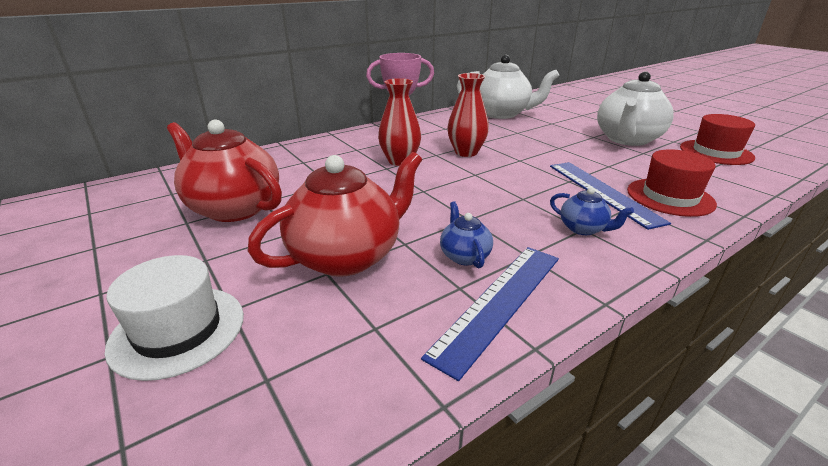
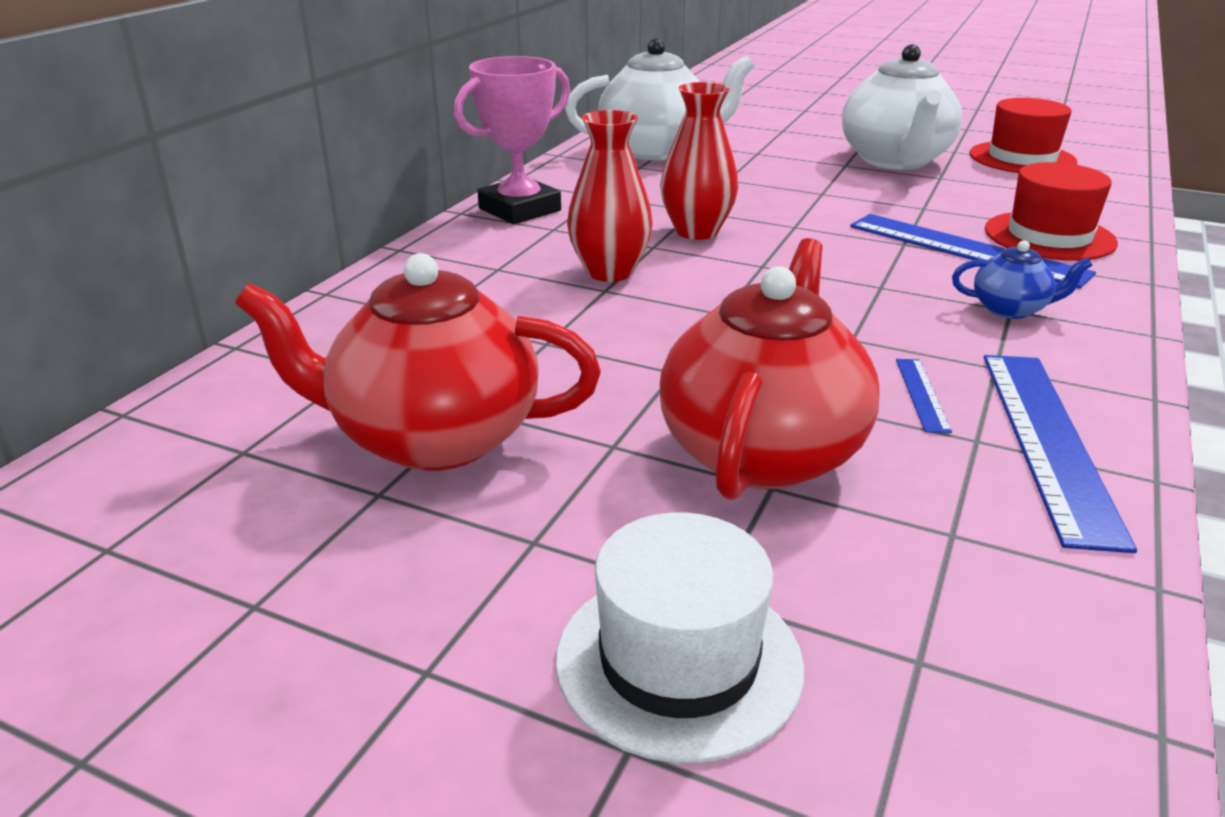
camera: 30 degrees left, 0 degrees up
blue teapot [440,201,493,268] -> blue ruler [896,359,952,433]

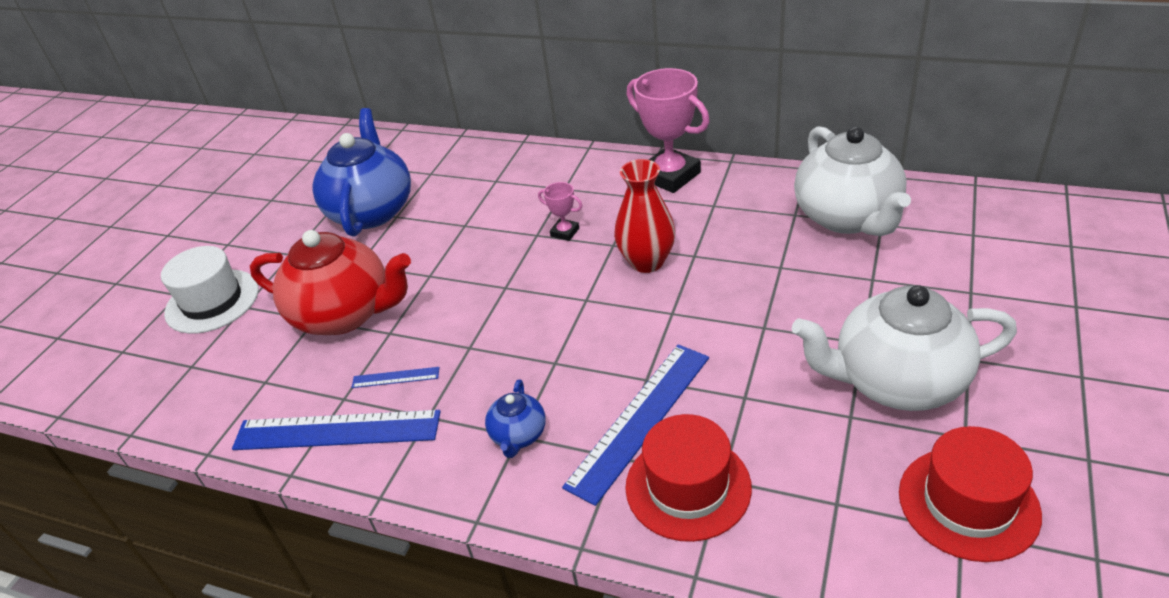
camera: 90 degrees right, 10 degrees up
red teapot [235,253,601,471] -> blue teapot [313,108,411,237]
red vase [567,110,653,282] -> pink trophy [538,182,583,241]

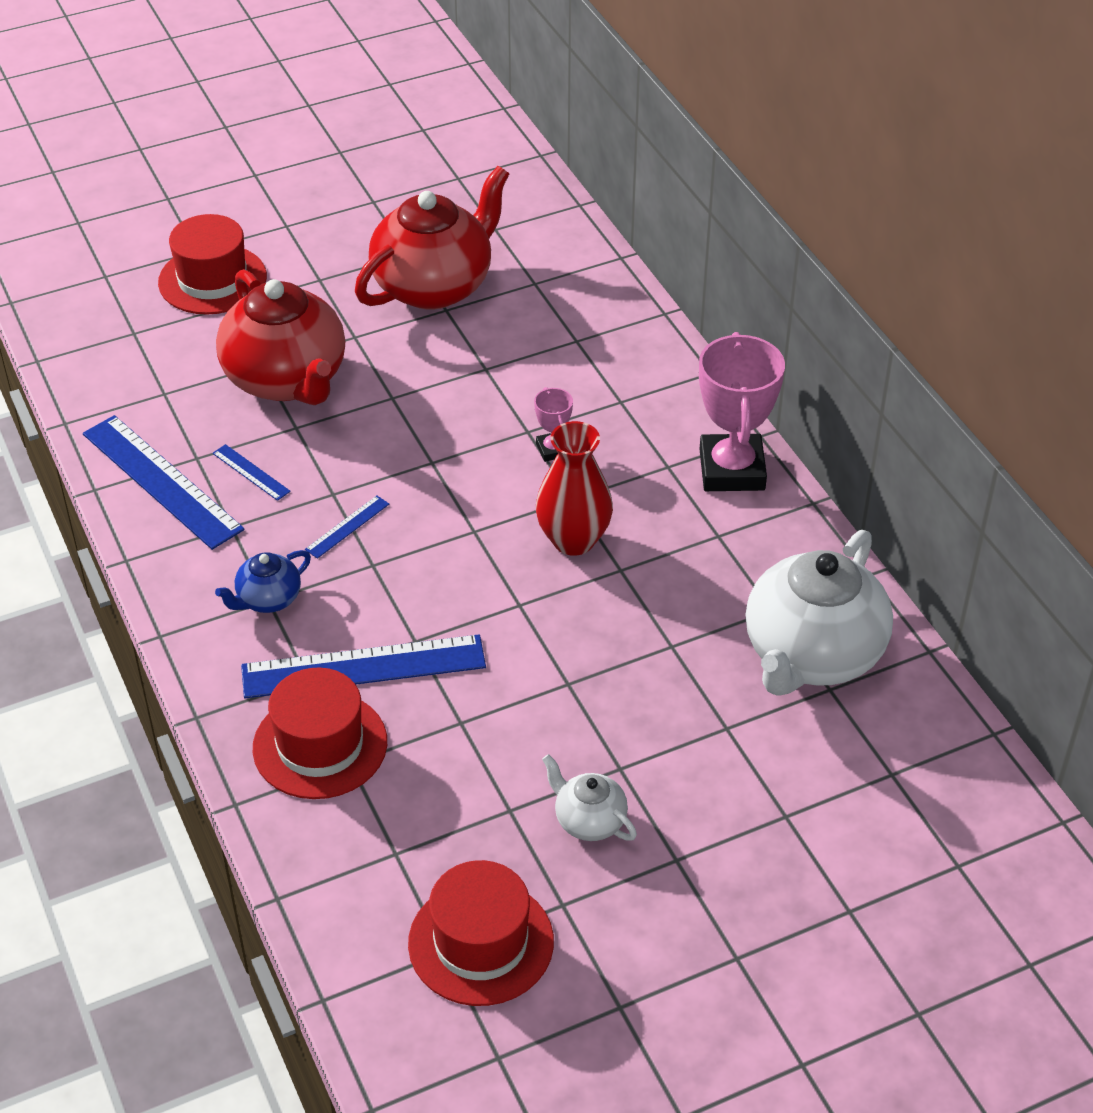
camera: 40 degrees right, 5 degrees up
white hat [161,246,259,334] -> red hat [158,214,267,315]
blue teapot [313,108,411,237] -> red teapot [355,166,509,310]
white teapot [792,285,1017,411] -> white teapot [542,754,637,841], size x0.46
none -> blue ruler [305,495,389,559]

